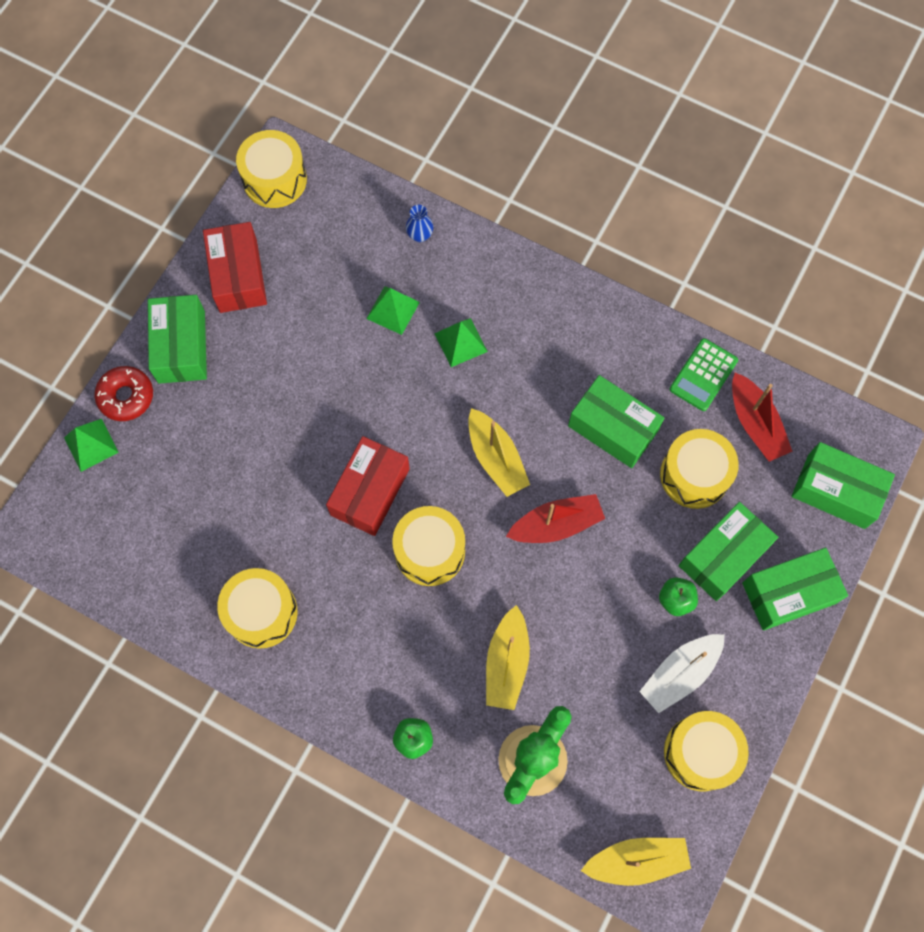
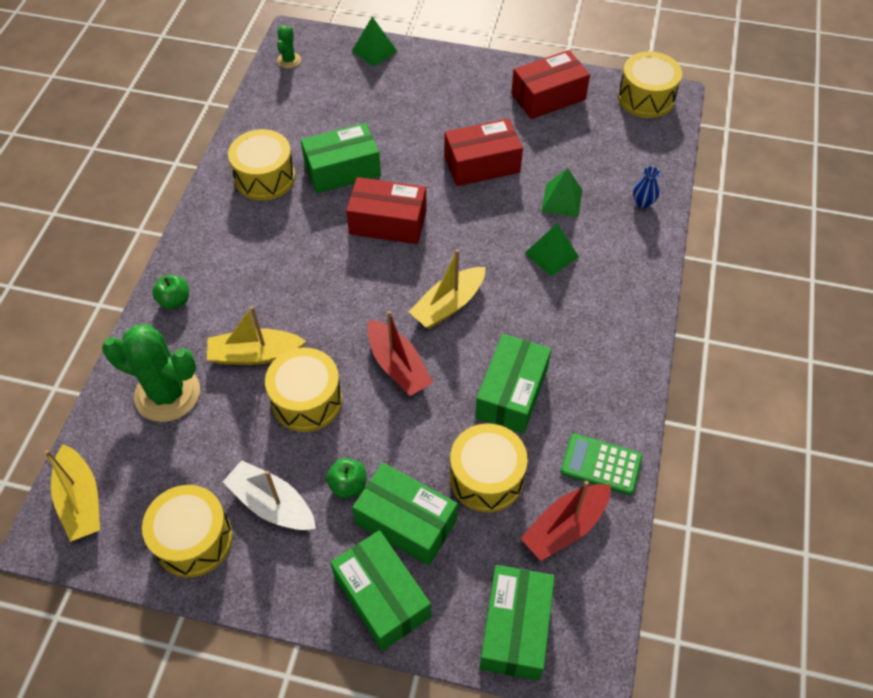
camera: 75 degrees right, 15 degrees down
red donut [94,366,153,421] -> none
green box [148,295,207,384] -> green box moved to [301,123,381,194]
yellow drum [392,506,465,586] -> yellow drum moved to [265,347,342,432]
none -> green cactus [277,25,301,68]
none -> red box [444,118,523,186]

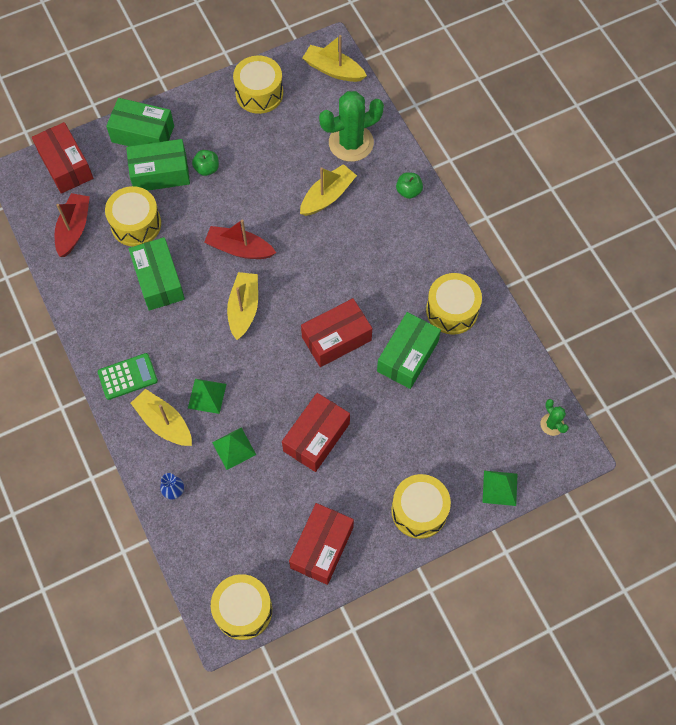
camera: 140 degrees right, 10 degrees up
white boat [223,460,316,530] -> none
yellow drum [265,347,342,432] -> yellow drum moved to [391,474,451,539]
green box [479,565,555,681] -> red box [32,122,93,194]
green calculator [561,433,642,495] -> green calculator moved to [98,353,158,400]
none -> yellow boat [131,389,192,446]

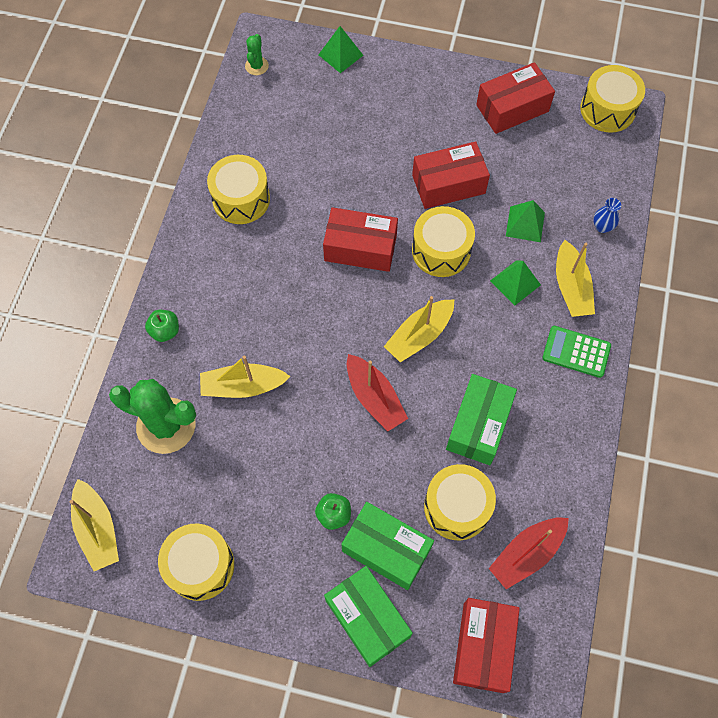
camera: 140 degrees left, 0 degrees up
green box [377,312,441,389] -> none
yellow drum [391,474,451,539] -> yellow drum moved to [412,206,475,277]

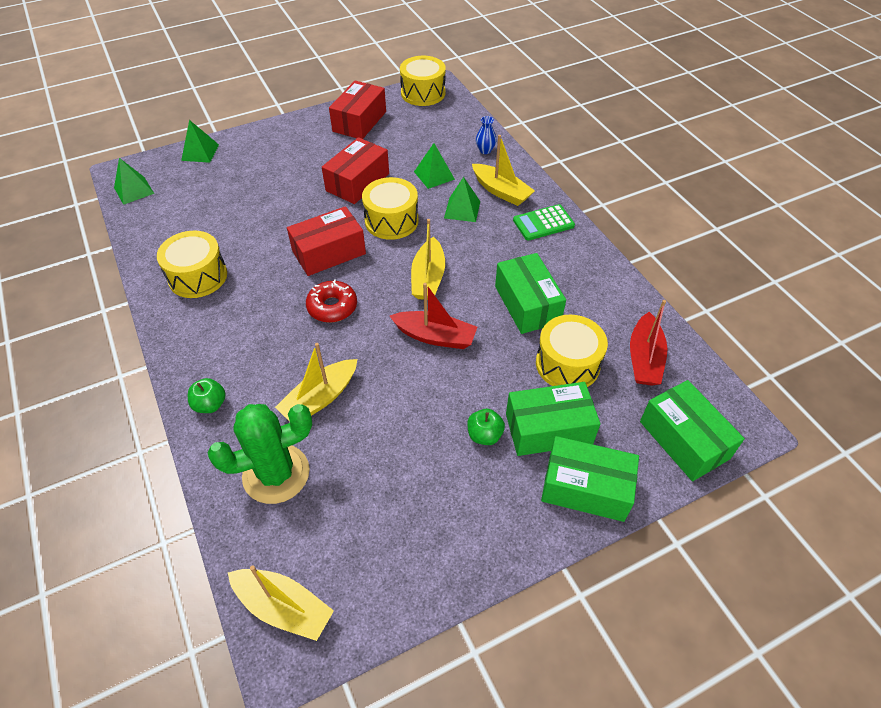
camera: 40 degrees left, 15 degrees down
yellow drum [158,524,234,601] -> none
green cactus [245,34,269,75] -> green pyramid [114,158,154,205]
red box [453,598,520,693] -> green box [640,380,745,481]
none -> red donut [306,279,357,323]

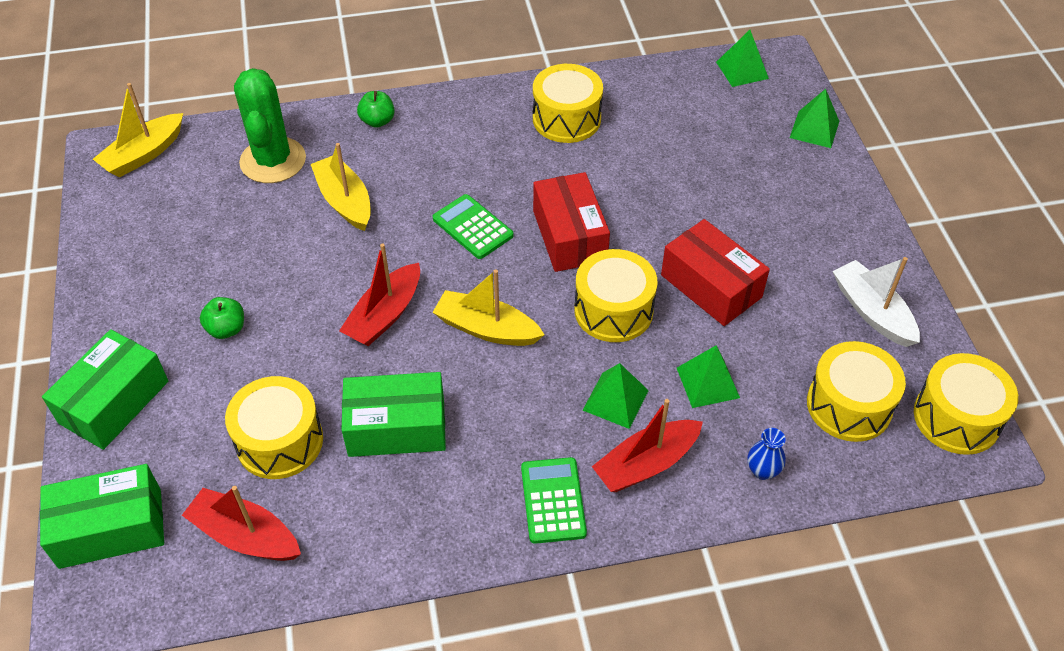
camera: 105 degrees right, 0 degrees up
red donut [306,279,357,323] -> green calculator [433,194,514,259]
red box [329,81,386,139] -> white boat [833,257,920,347]
yellow boat [472,135,535,206] -> red boat [592,399,703,492]
green box [506,382,601,456] -> none
none -> yellow drum [807,341,906,442]

